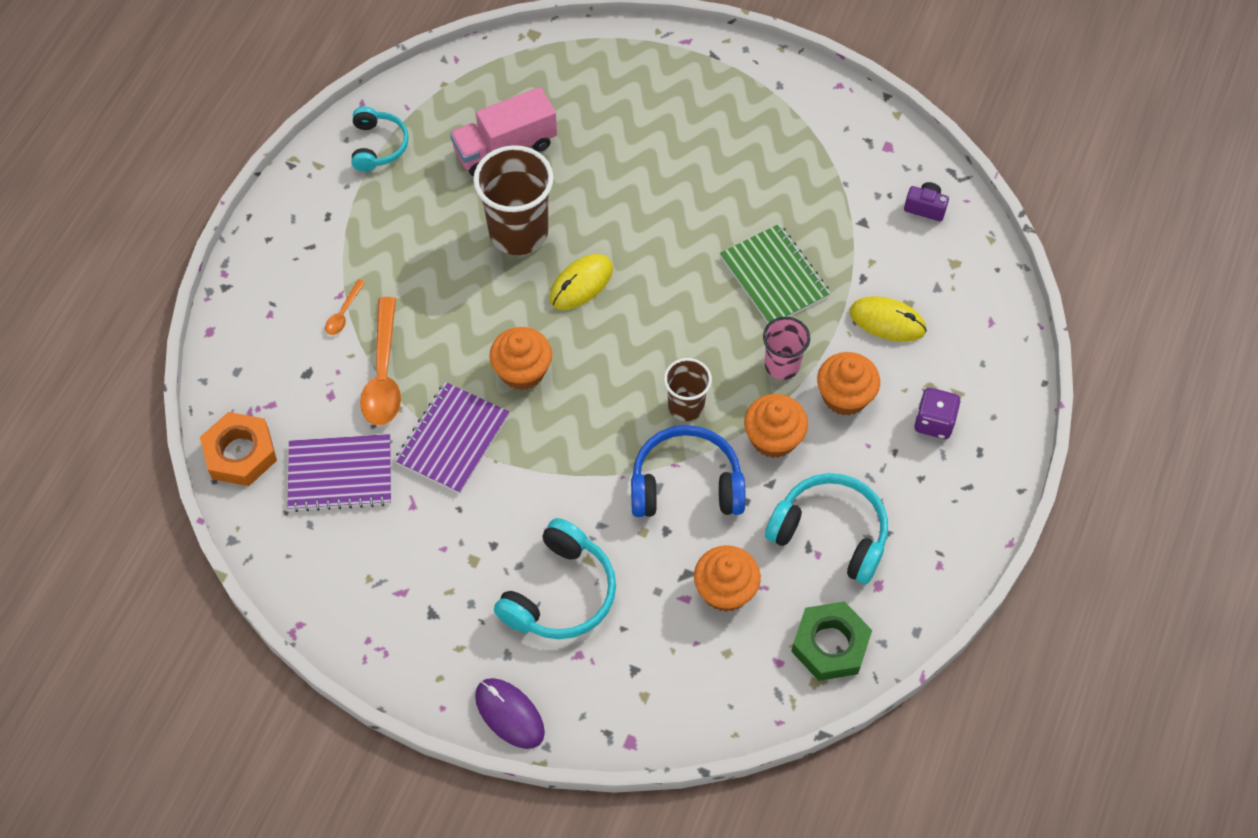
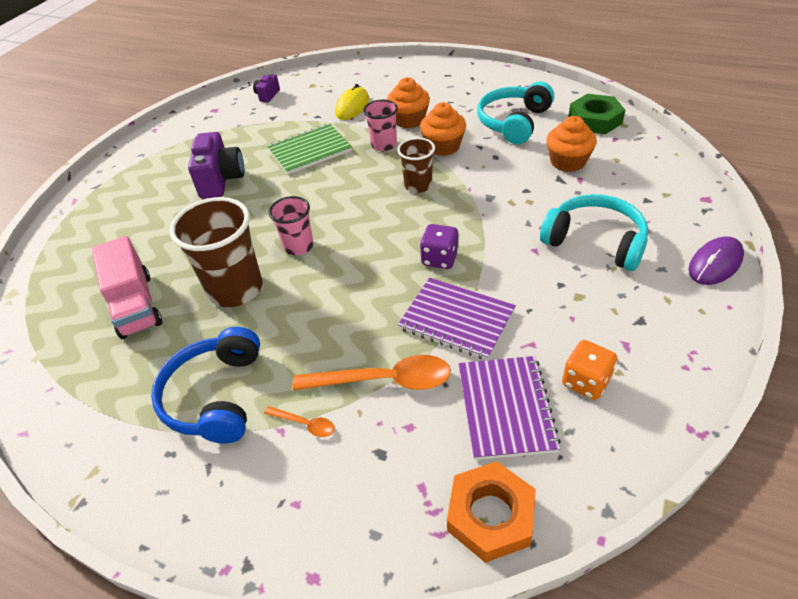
camera: 85 degrees left, 15 degrees down
turquoise headphones [351,107,409,172] -> none
orange cupcake [489,327,552,390] -> none
yellow mouse [550,254,613,310] -> pink cup [269,196,314,255]
blue headphones [631,425,746,517] -> blue headphones moved to [151,327,260,443]
purple dice [914,388,961,439] -> purple dice moved to [420,224,459,269]
none -> purple camera [188,132,245,199]
none -> orange dice [562,340,617,400]

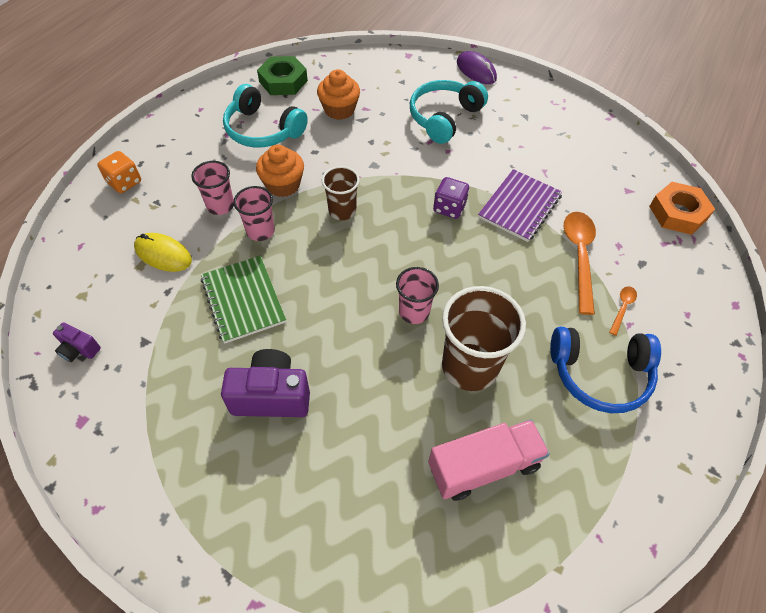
camera: 90 degrees left, 10 degrees up
orange cupcake [387,77,430,129] -> pink cup [191,161,234,215]
purple notebook [458,356,561,460] -> none
orange dice [562,340,617,400] -> orange dice moved to [97,151,141,193]

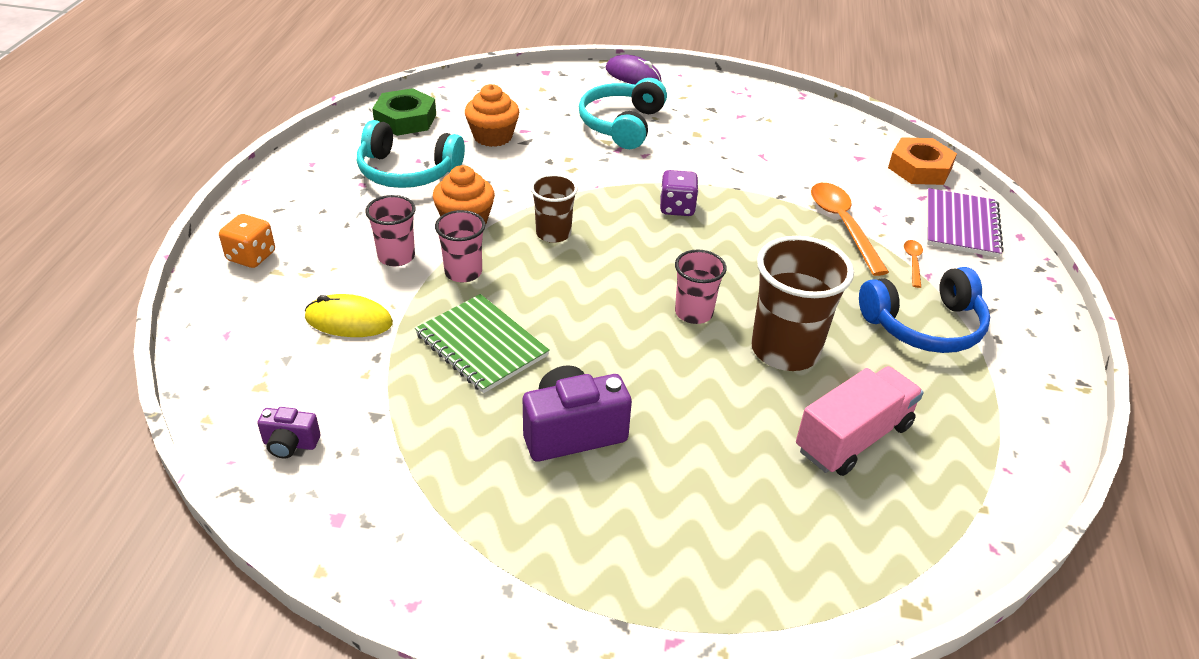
camera: 20 degrees left, 15 degrees down
purple notebook [478,169,562,242] -> purple notebook moved to [927,188,1004,258]

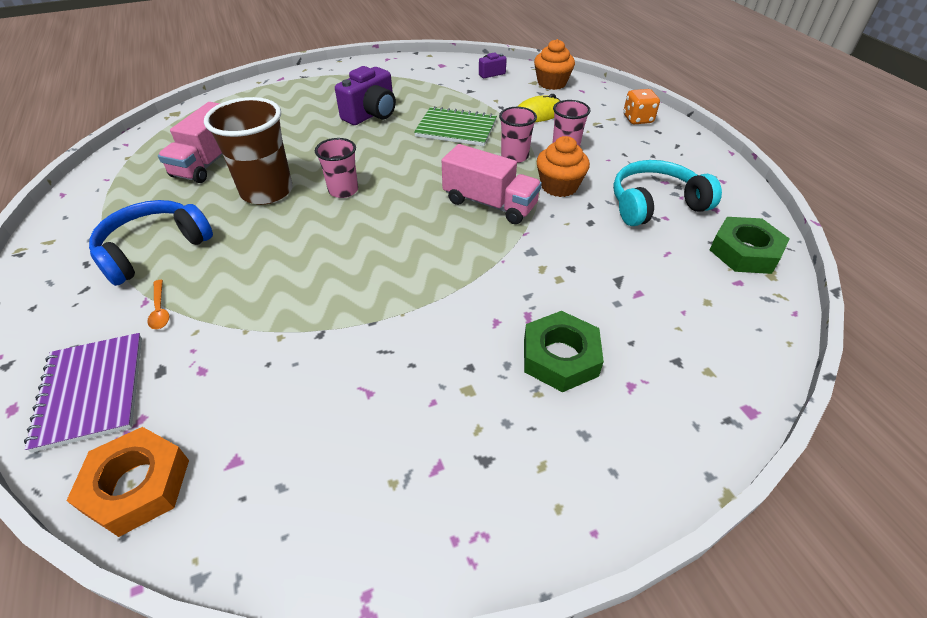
camera: 150 degrees right, 5 degrees up
orange cupcake [465,84,519,147] -> orange cupcake moved to [534,39,575,90]
brown cup [531,174,578,243] -> pink truck [442,144,542,224]
turquoise headphones [579,78,667,149] -> green nut [524,311,604,392]
purple mouse [606,55,662,85] -> none
purple dice [660,170,699,216] -> none
orange spoon [811,183,889,276] -> none

